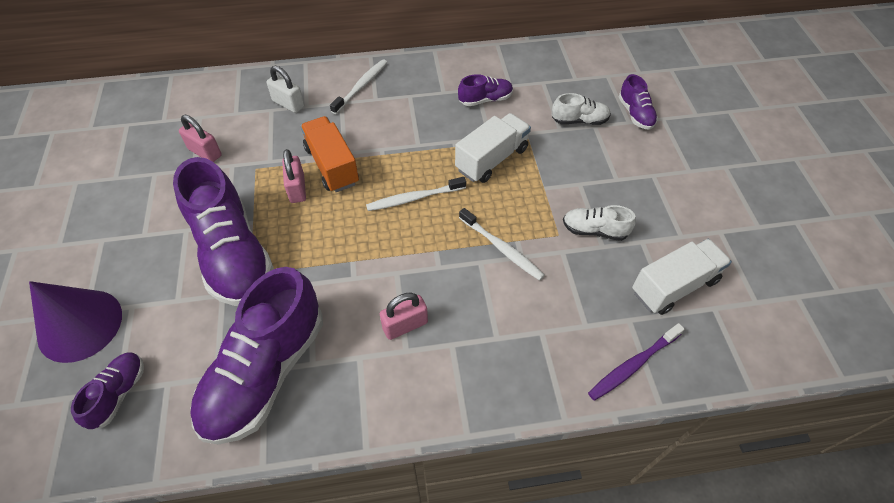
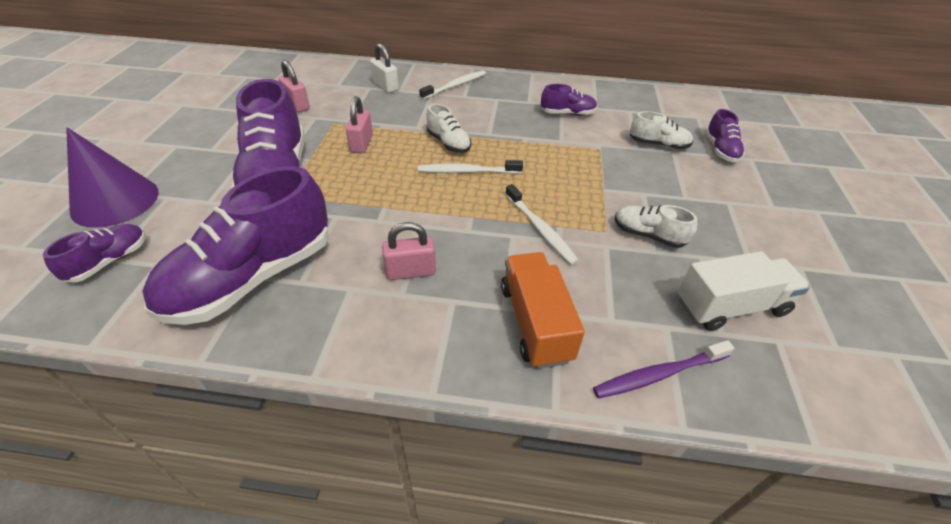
camera: 15 degrees right, 10 degrees down
orange truck [300,116,359,192] -> orange truck moved to [501,252,585,369]
white truck [455,113,531,183] -> none
none -> white shoe [427,104,471,153]

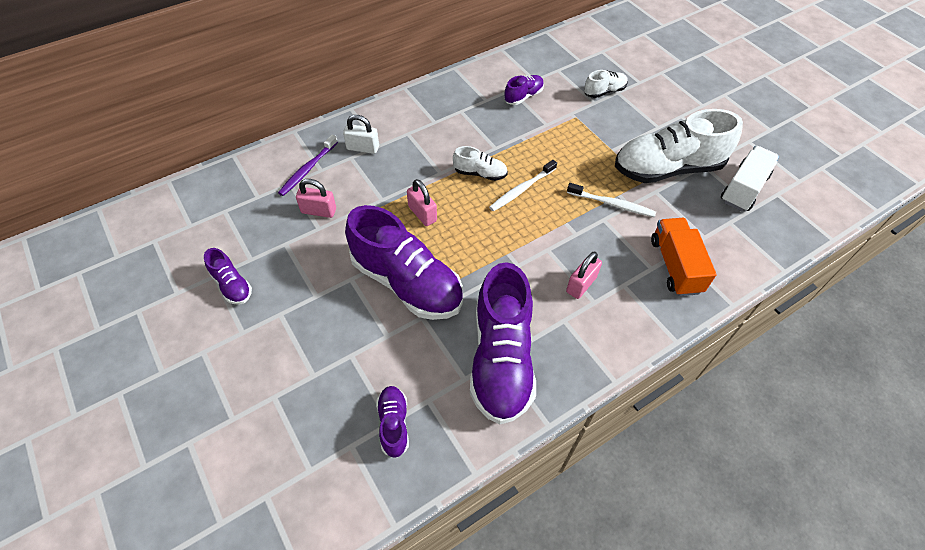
camera: 40 degrees left, 10 degrees up
purple cone [66,127,158,228] -> none
white toothbrush [419,70,486,100] -> none
orange truck [501,252,585,369] -> orange truck turned 45 degrees clockwise [651,218,717,296]
purple toothbrush [593,340,734,398] -> purple toothbrush moved to [278,134,338,196]
white shoe [615,205,697,248] -> white shoe [615,109,743,183], size x2.16
purple shoe [705,109,745,162] -> purple shoe moved to [204,248,252,305]

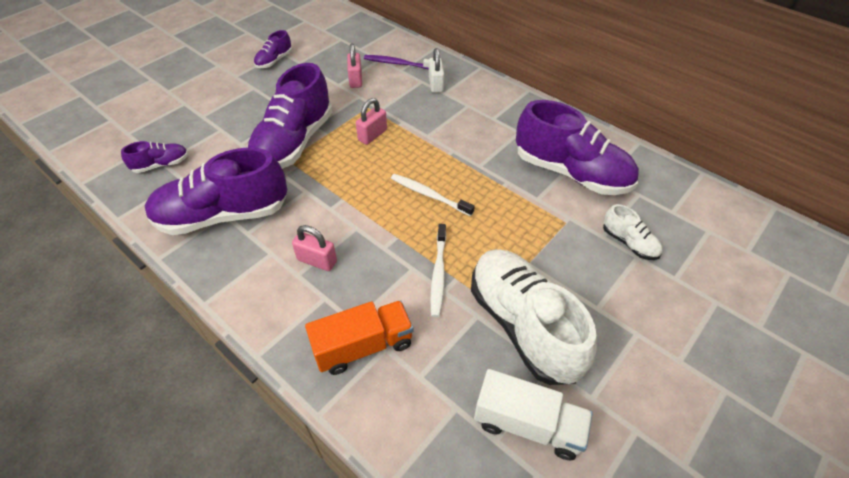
camera: 75 degrees right, 5 degrees down
white shoe [453,146,508,181] -> none
purple shoe [504,75,544,105] -> purple shoe [516,100,639,195], size x2.16

